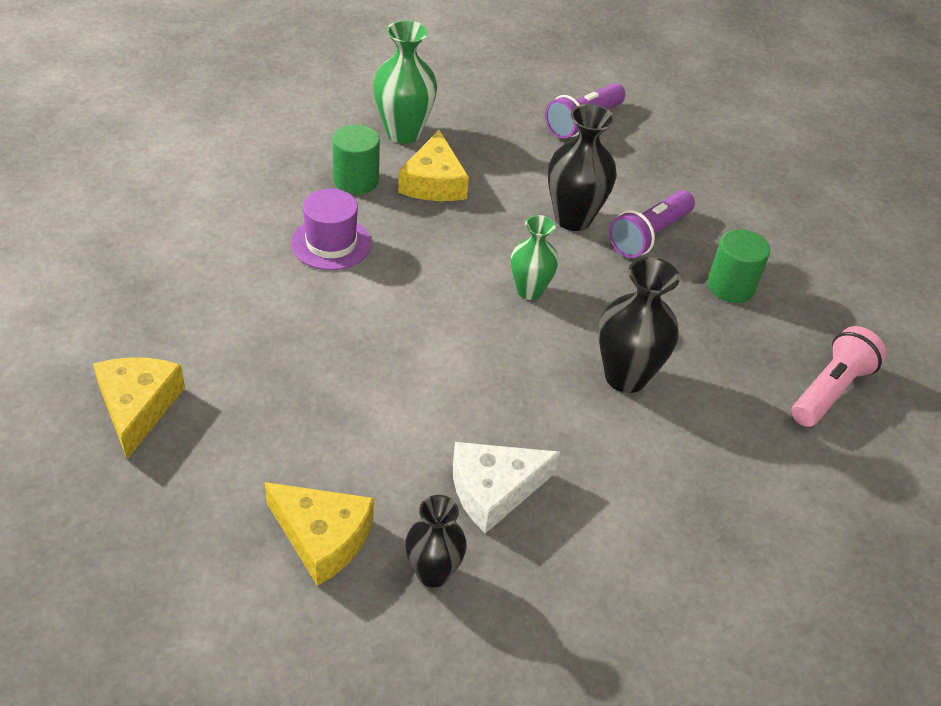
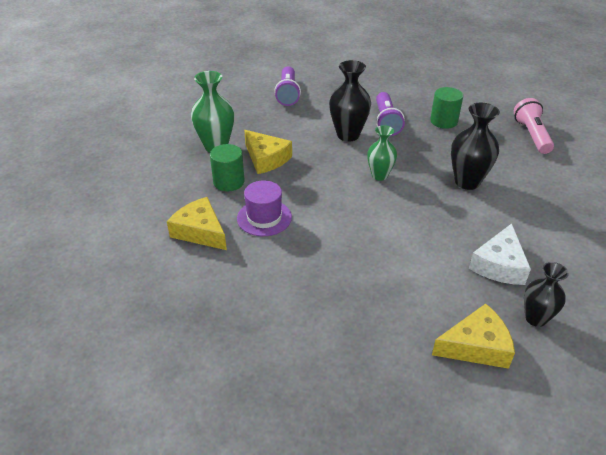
camera: 40 degrees left, 5 degrees down
yellow cheese [93,357,185,459] -> yellow cheese moved to [167,197,227,250]

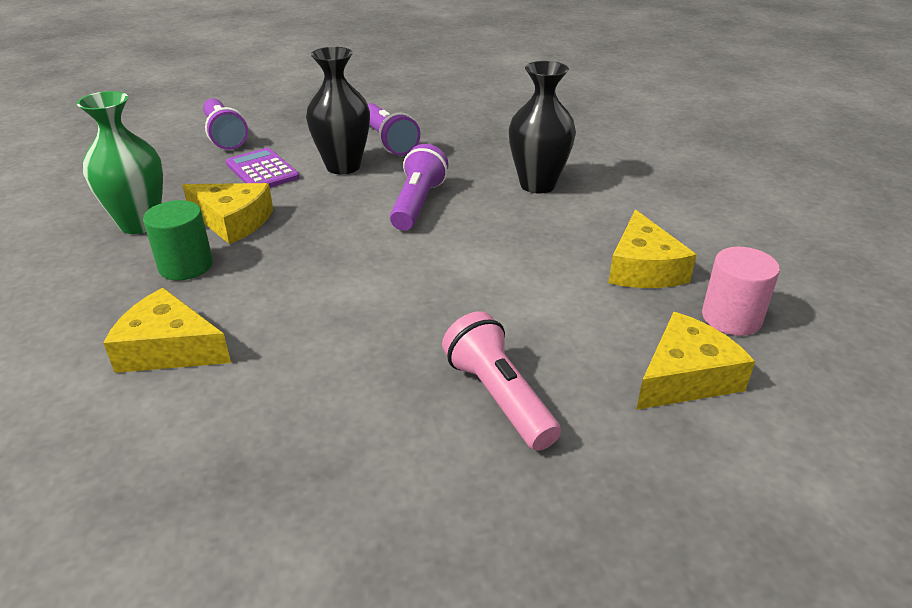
camera: 25 degrees left, 5 degrees down
purple hat [237,180,292,236] -> none
green vase [367,125,397,181] -> purple flashlight [390,144,448,231]
green cylinder [430,87,463,129] -> none
white cheese [469,224,531,285] -> yellow cheese [609,210,697,288]
pink flashlight [514,98,554,154] -> pink flashlight moved to [442,311,561,451]
black vase [524,262,569,327] -> pink cylinder [702,247,780,336]
none -> purple calculator [226,148,300,187]

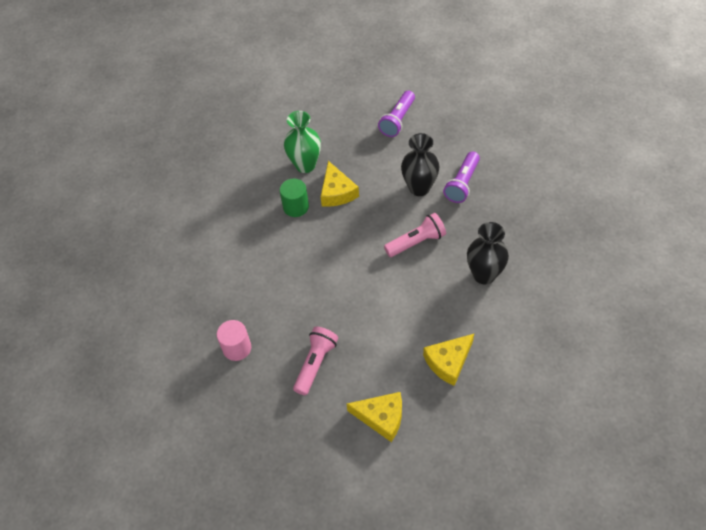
camera: 55 degrees right, 20 degrees up
yellow cheese [103,288,231,373] -> none
purple calculator [226,148,300,187] -> none
purple flashlight [390,144,448,231] -> pink flashlight [384,213,446,257]
pink cylinder [702,247,780,336] -> pink cylinder moved to [217,320,251,361]

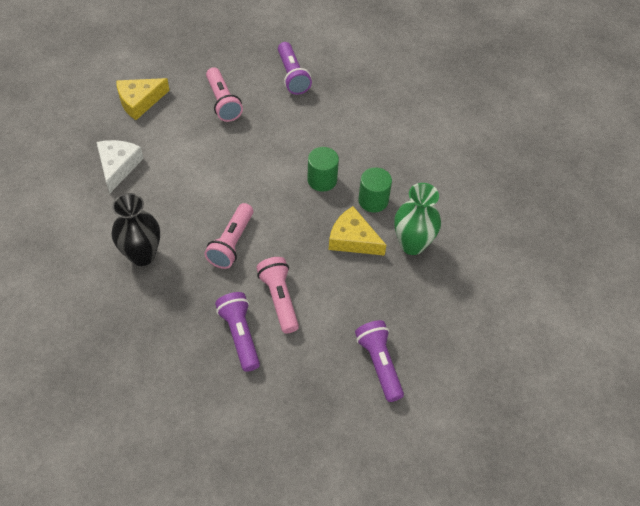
camera: 130 degrees right, 0 degrees up
pink cylinder [217,320,251,361] -> purple flashlight [278,42,312,95]
black vase [401,133,440,196] -> pink flashlight [256,257,299,333]
yellow cheese [423,334,474,386] -> white cheese [96,140,144,193]
none -> green cylinder [307,147,339,192]

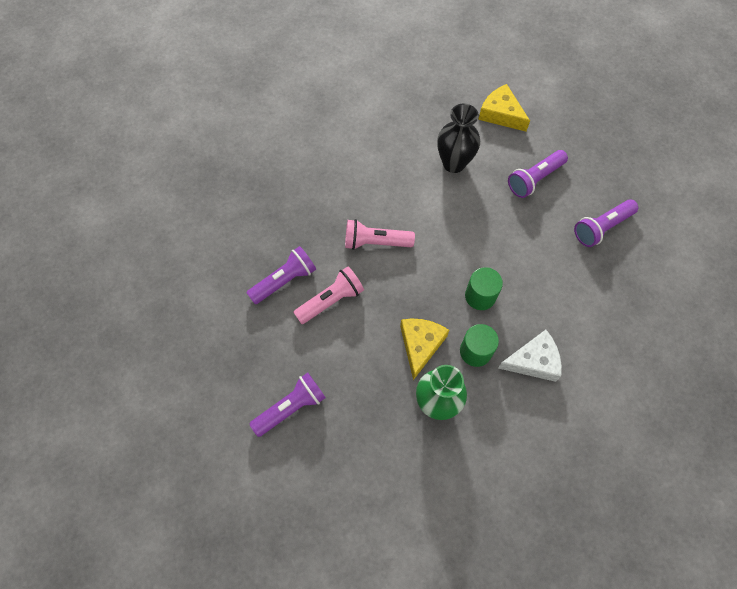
camera: 75 degrees right, 10 degrees up
white cheese [96,140,144,193] -> white cheese moved to [498,330,562,382]
black vase [111,193,160,266] -> black vase moved to [437,103,480,173]
pink flashlight [206,67,243,122] -> purple flashlight [508,150,568,198]

